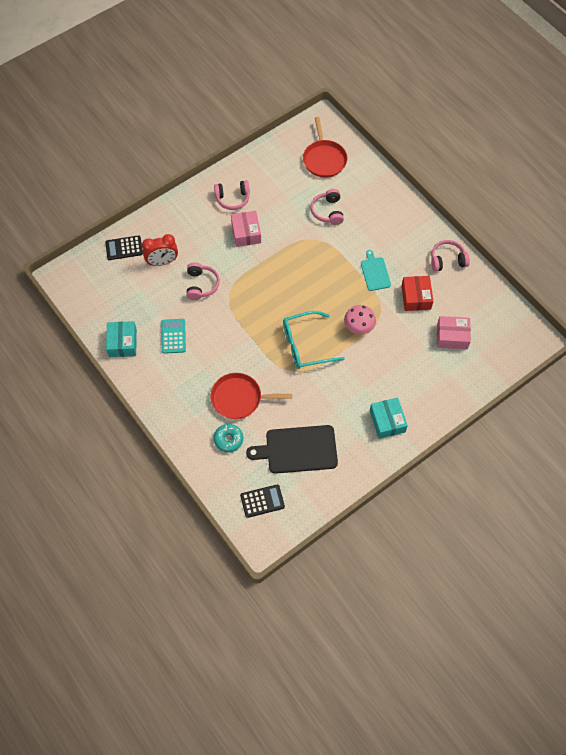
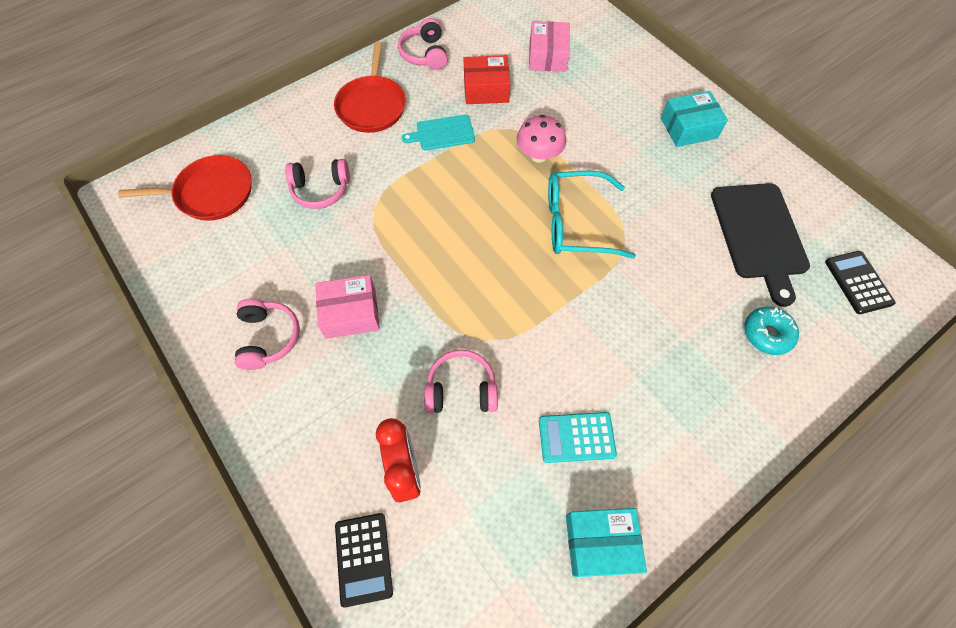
camera: 90 degrees left, 0 degrees up
red pan [211,373,292,419] -> red pan moved to [334,41,406,133]
turquoise glasses [283,311,345,369] -> turquoise glasses turned 105 degrees clockwise [548,171,636,258]

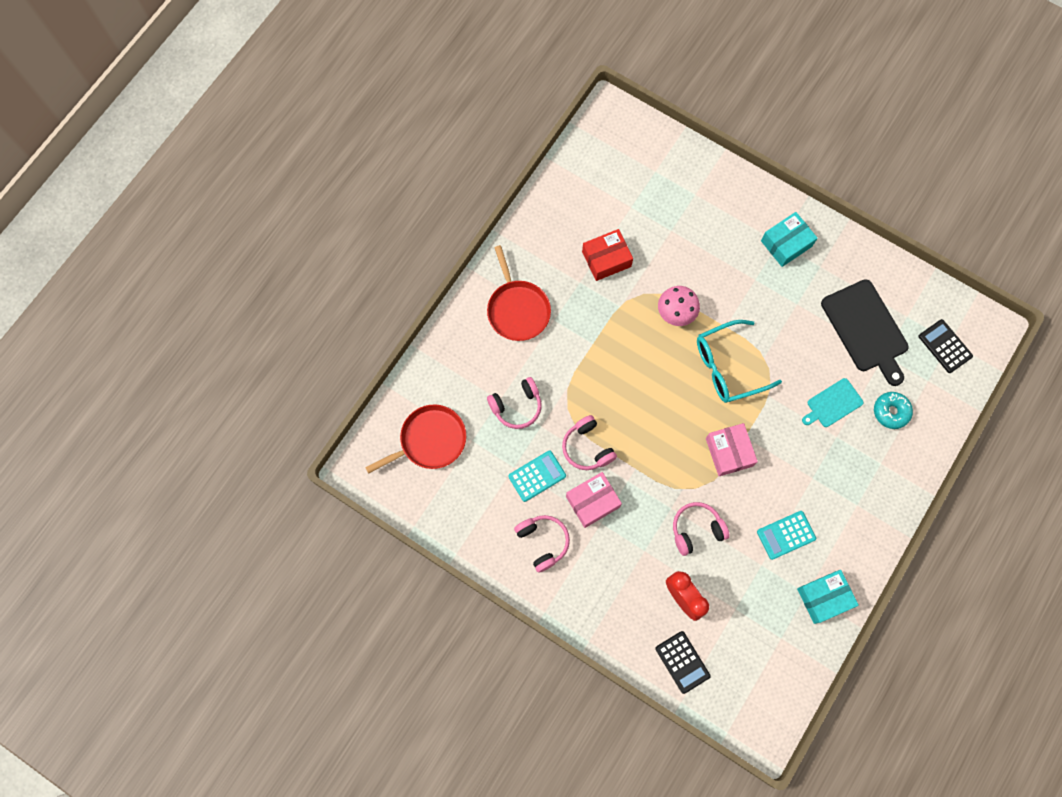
camera: 20 degrees left, 10 degrees up
pink headphones [398,18,448,70] -> pink headphones moved to [562,415,617,470]
turquoise cutting board [402,115,475,150] -> turquoise cutting board moved to [802,378,863,427]
pink box [529,21,570,72] -> pink box moved to [706,423,758,476]
none -> turquoise calculator [508,451,566,502]

